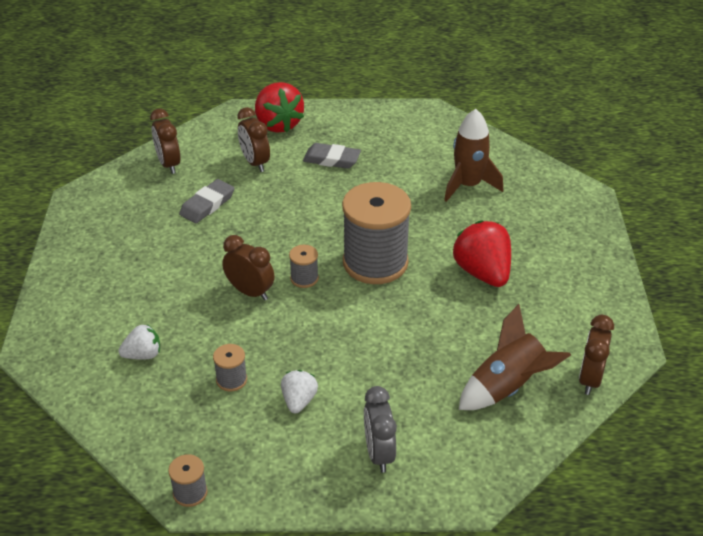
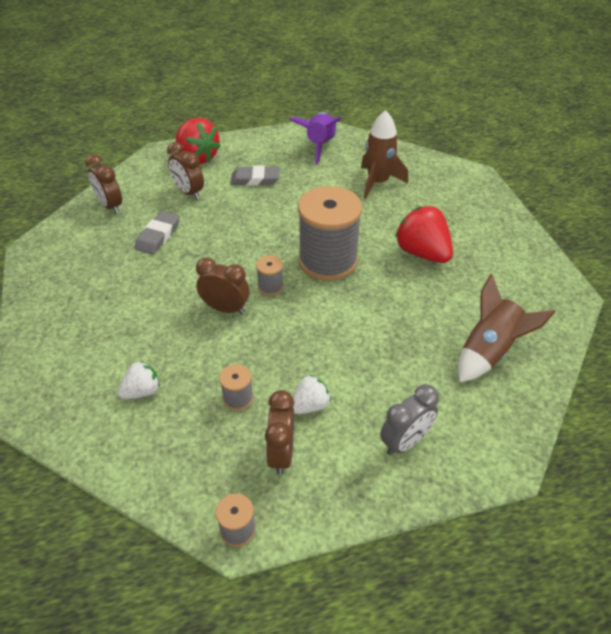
camera: 15 degrees left, 5 degrees up
white strawberry [281,370,318,413] -> white strawberry turned 60 degrees clockwise [293,375,331,414]
grey clock [364,386,397,473] -> grey clock turned 105 degrees counterclockwise [380,384,439,456]
brown clock [579,315,614,395] -> brown clock moved to [265,390,294,475]
none -> purple rocket [289,112,342,164]

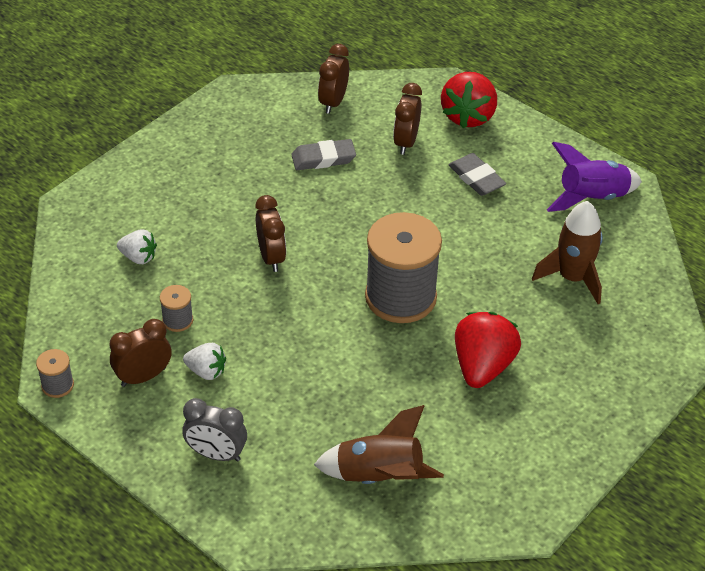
camera: 55 degrees right, 0 degrees up
grey spool [256,255,284,296] -> none

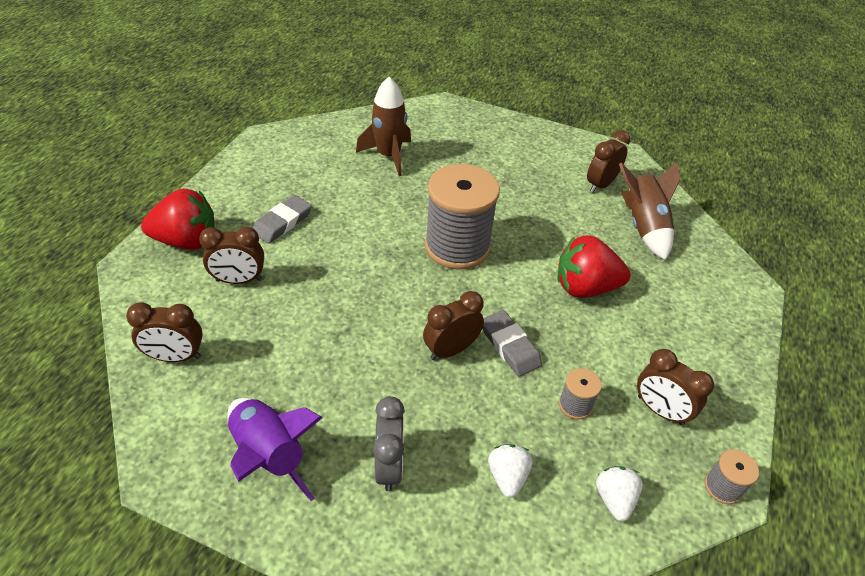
camera: 110 degrees left, 0 degrees up
grey clock [182,398,247,461] -> grey clock moved to [373,396,405,491]
white strawberry [183,343,226,380] -> white strawberry moved to [596,466,643,521]
grey eraser [291,139,356,170] -> grey eraser moved to [483,310,542,377]
red strawberry [455,312,521,388] -> red strawberry moved to [557,236,631,298]
purple rocket [547,142,642,212] -> purple rocket moved to [227,398,323,501]
none -> brown clock [587,130,630,193]

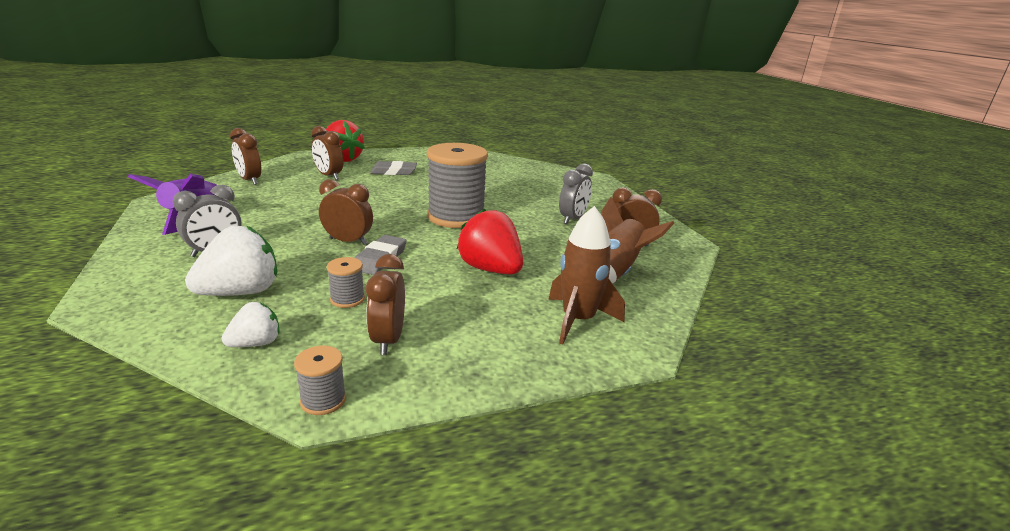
camera: 50 degrees right, 20 degrees down
brown rocket [356,77,411,176] -> brown rocket moved to [548,206,625,345]
white strawberry [488,444,532,498] -> white strawberry [185,225,277,296], size x1.79
none -> grey clock [559,164,593,224]

